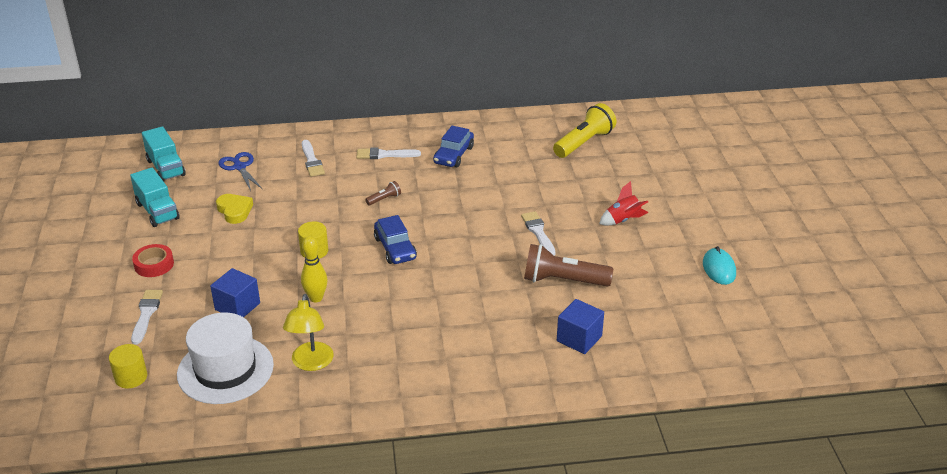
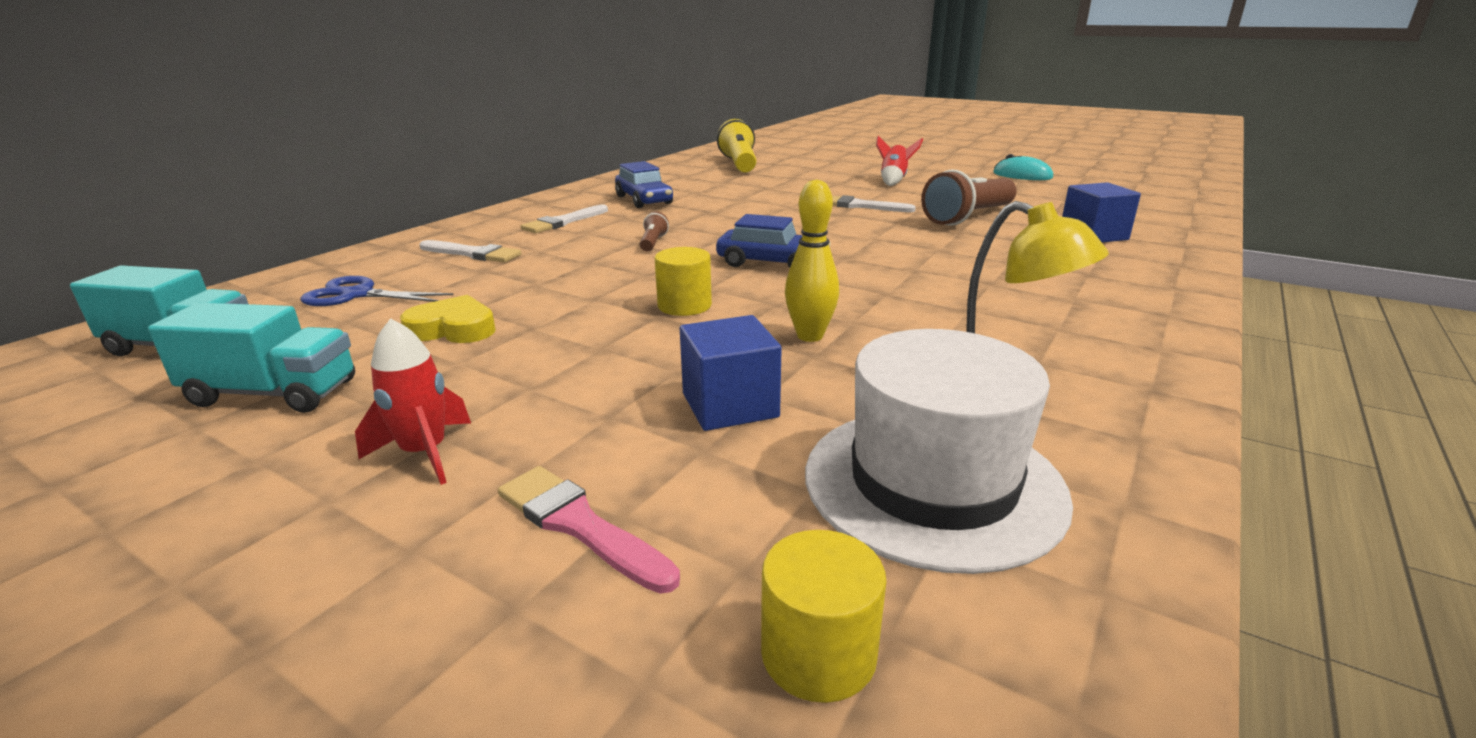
camera: 50 degrees left, 10 degrees down
white brush [131,290,163,344] -> pink brush [498,466,680,594]
red tape [132,244,174,277] -> red rocket [355,318,471,485]

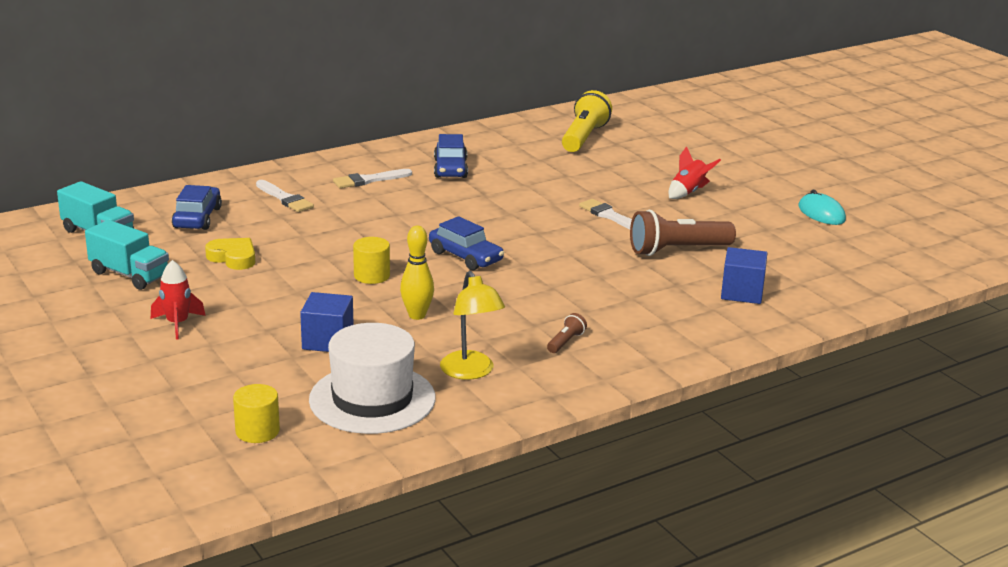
camera: 25 degrees right, 0 degrees up
blue scissors [300,276,454,306] -> blue car [172,185,222,230]
pink brush [498,466,680,594] -> none
brown flashlight [640,212,669,252] -> brown flashlight moved to [547,313,587,353]

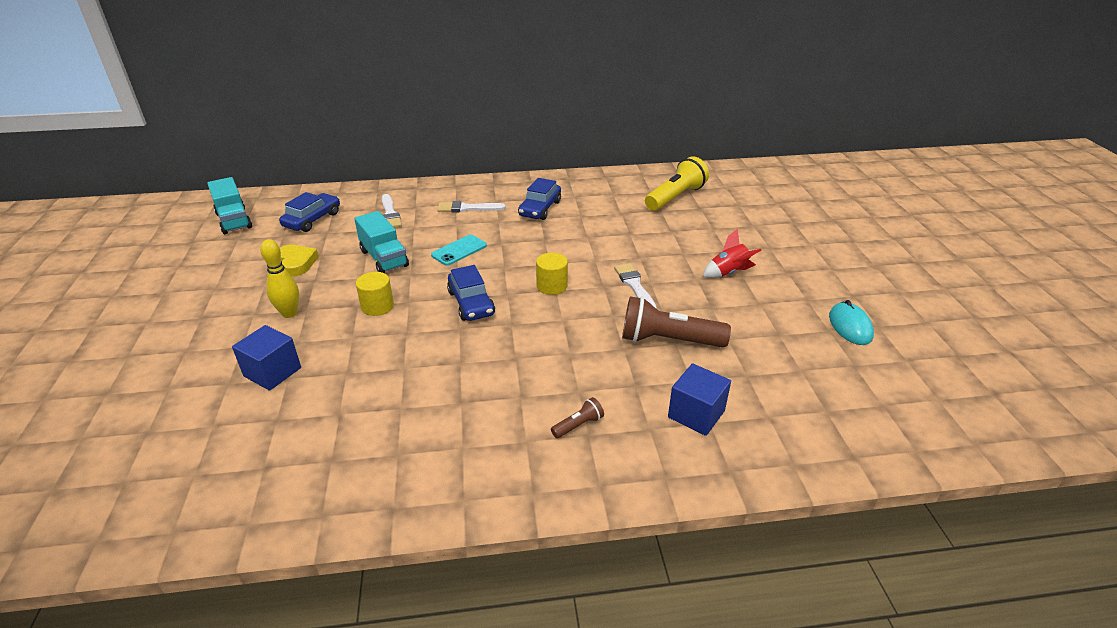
camera: 25 degrees right, 10 degrees up
turquoise truck [85,220,169,290] -> turquoise truck moved to [354,211,409,273]
red rocket [151,260,206,340] -> none
yellow cylinder [233,384,280,443] -> yellow cylinder moved to [536,253,568,295]
white hat [309,323,436,434] -> none
yellow bowling pin [400,226,434,320] -> yellow bowling pin moved to [260,239,299,318]
yellow lamp [440,271,505,380] -> none
brown flashlight [547,313,587,353] -> brown flashlight moved to [551,397,604,438]
none -> turquoise phone [431,235,487,266]

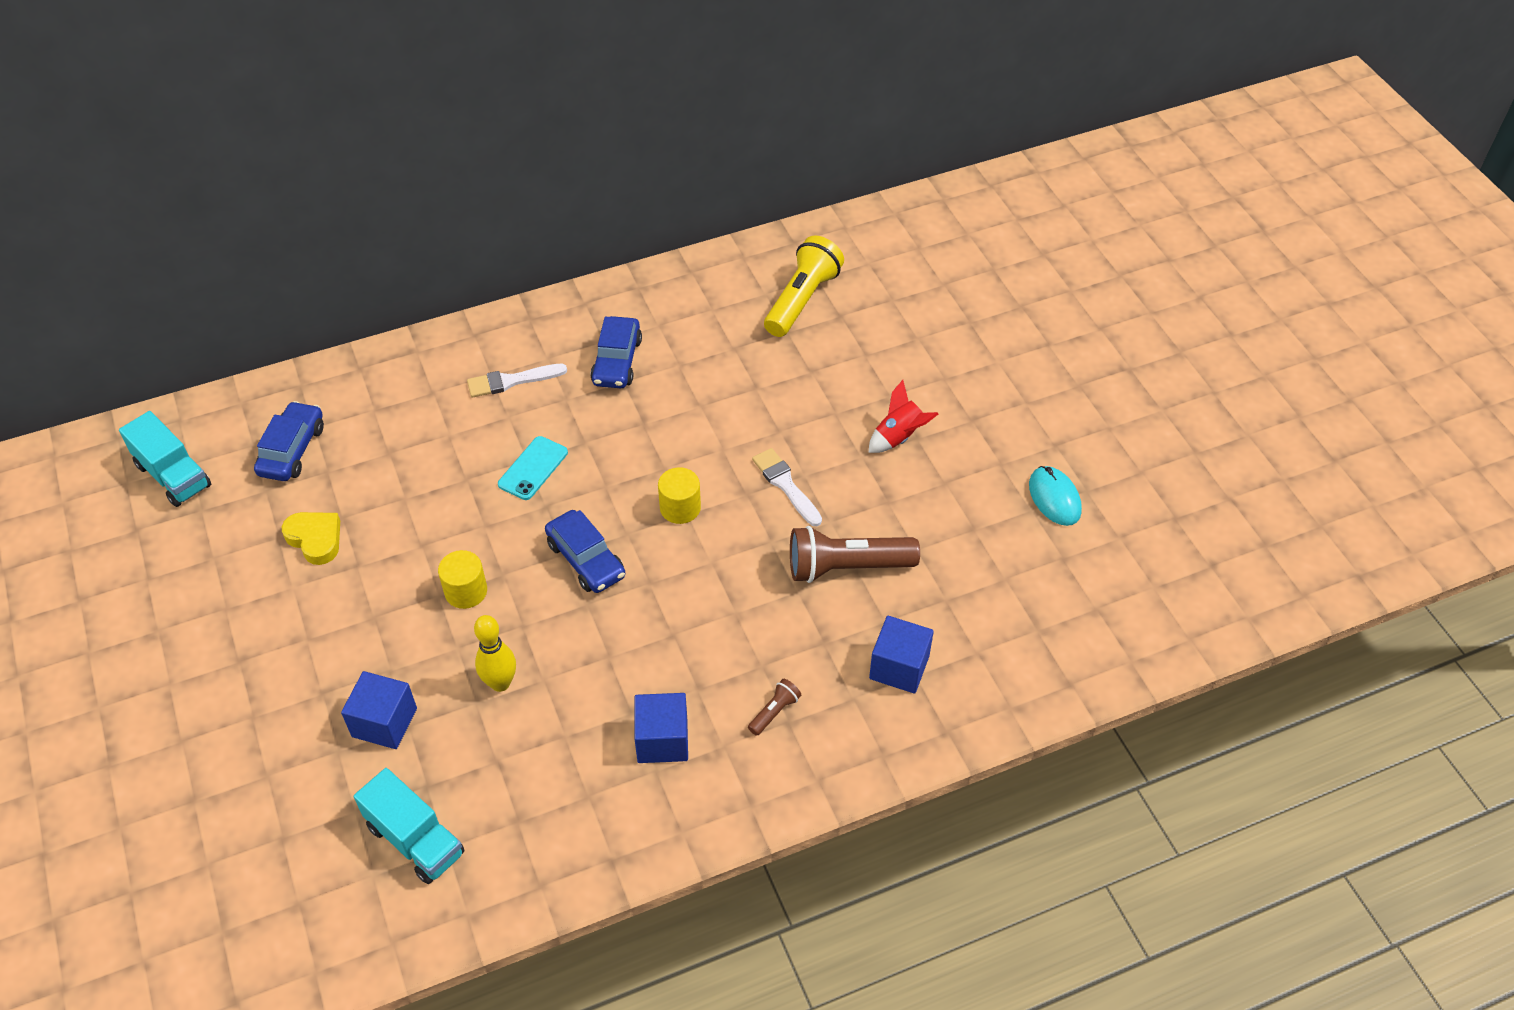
camera: 15 degrees left, 15 degrees up
yellow bowling pin [260,239,299,318] -> yellow bowling pin moved to [474,615,516,692]
turquoise truck [354,211,409,273] -> turquoise truck moved to [354,768,465,884]
white brush [382,194,402,228] -> none
none -> blue cube [634,693,688,763]

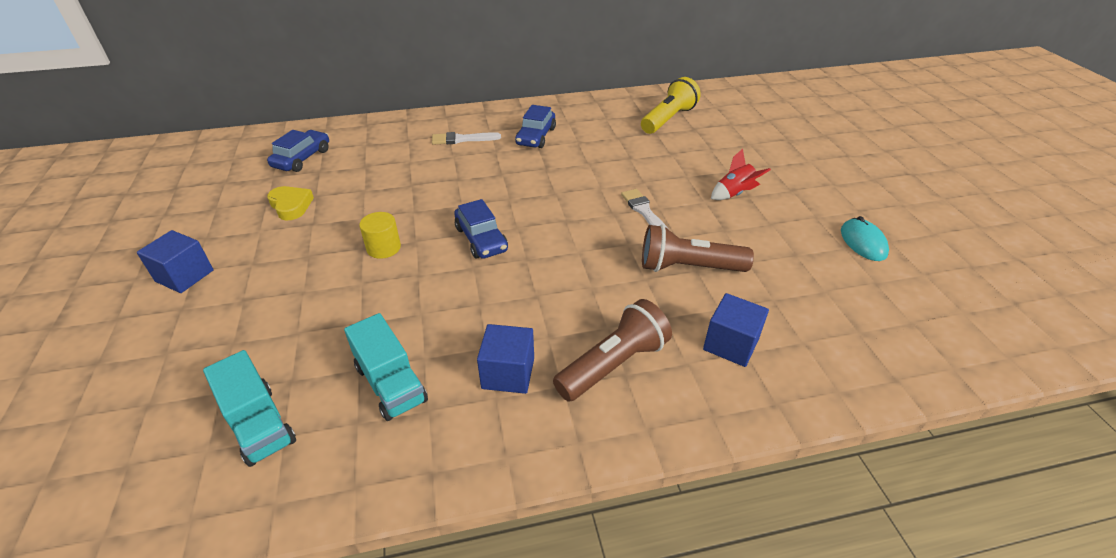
camera: 10 degrees right, 10 degrees down
turquoise truck [119,411,211,507] -> turquoise truck moved to [344,313,428,421]
blue cube [341,671,417,749] -> blue cube moved to [137,230,213,293]
yellow bowling pin [474,615,516,692] -> none
turquoise phone [498,436,568,500] -> none
yellow cylinder [658,467,701,524] -> none
brown flashlight [748,679,801,736] -> brown flashlight [553,299,672,402], size x2.20

